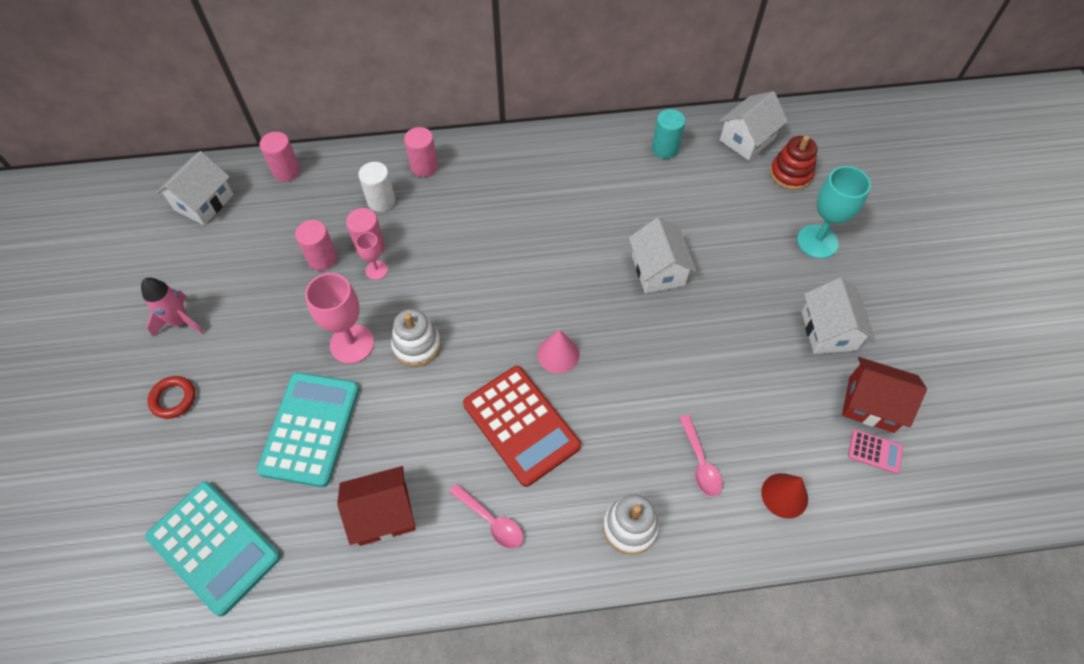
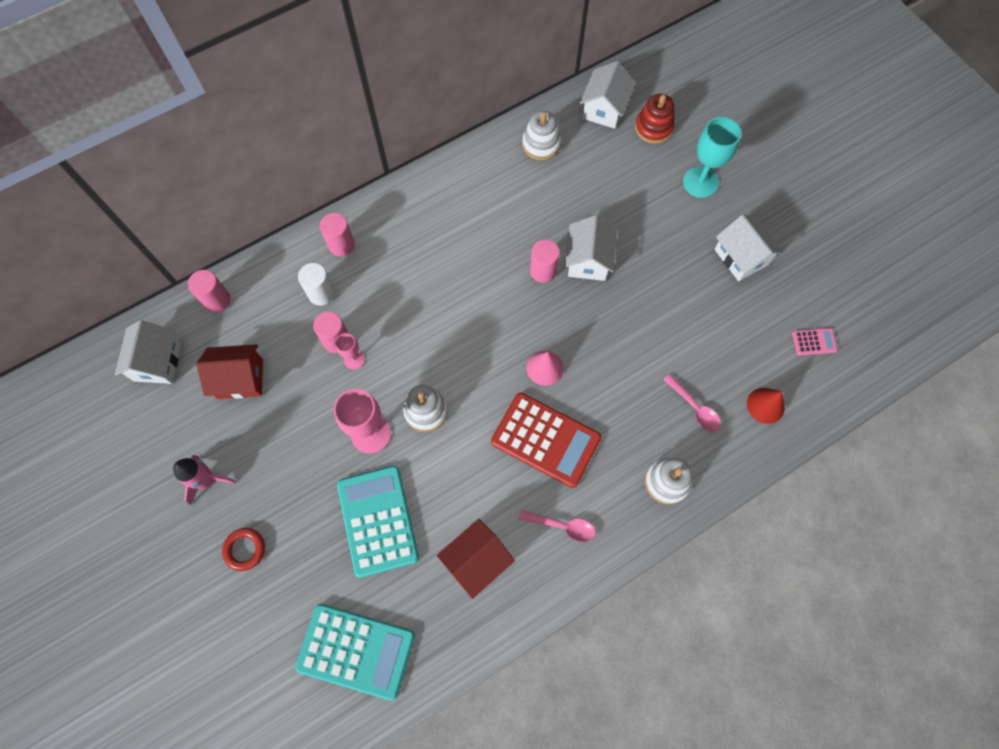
camera: 25 degrees left, 10 degrees up
pink cylinder [295,220,337,271] -> pink cylinder moved to [530,240,560,283]
white house [629,217,696,293] -> white house turned 45 degrees clockwise [565,215,617,281]
turquoise cylinder [652,109,686,159] -> white stacking toy [522,111,561,160]
red house [842,357,927,433] -> red house moved to [196,344,263,399]

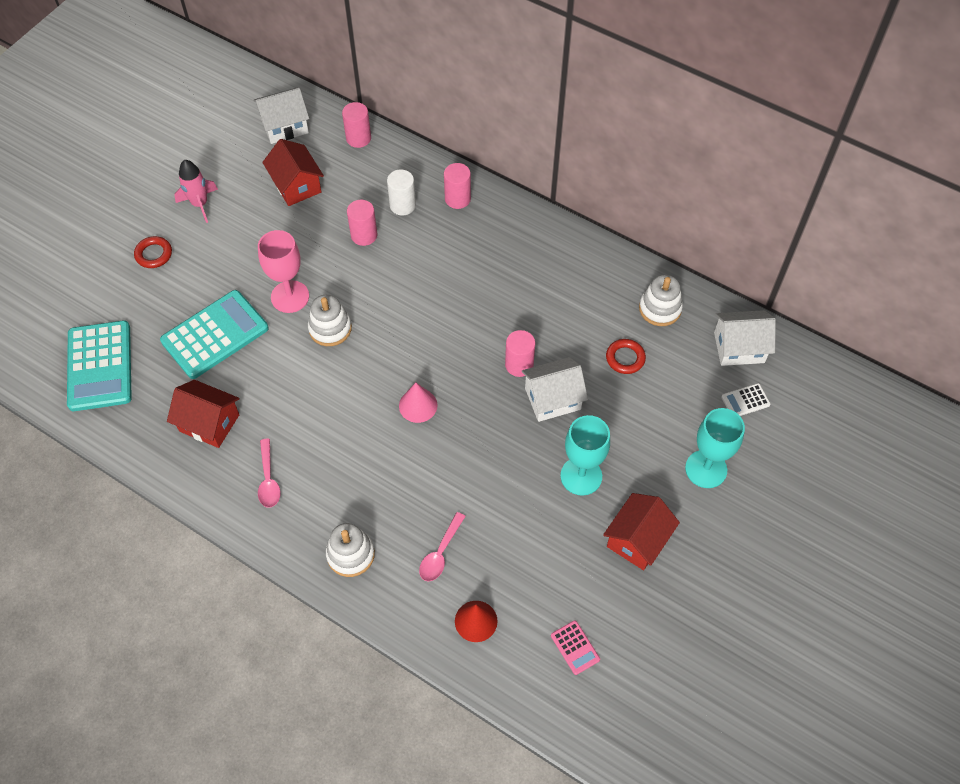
camera: 65 degrees right, 10 degrees down
pink goblet [335,333,365,370] -> none
red calculator [491,393,602,488] -> none
red stacking toy [635,94,675,144] -> white calculator [721,383,771,416]
white house [714,214,783,281] -> red house [603,493,680,570]
none -> turquoise goblet [560,415,610,496]
none -> red ring [606,339,646,374]

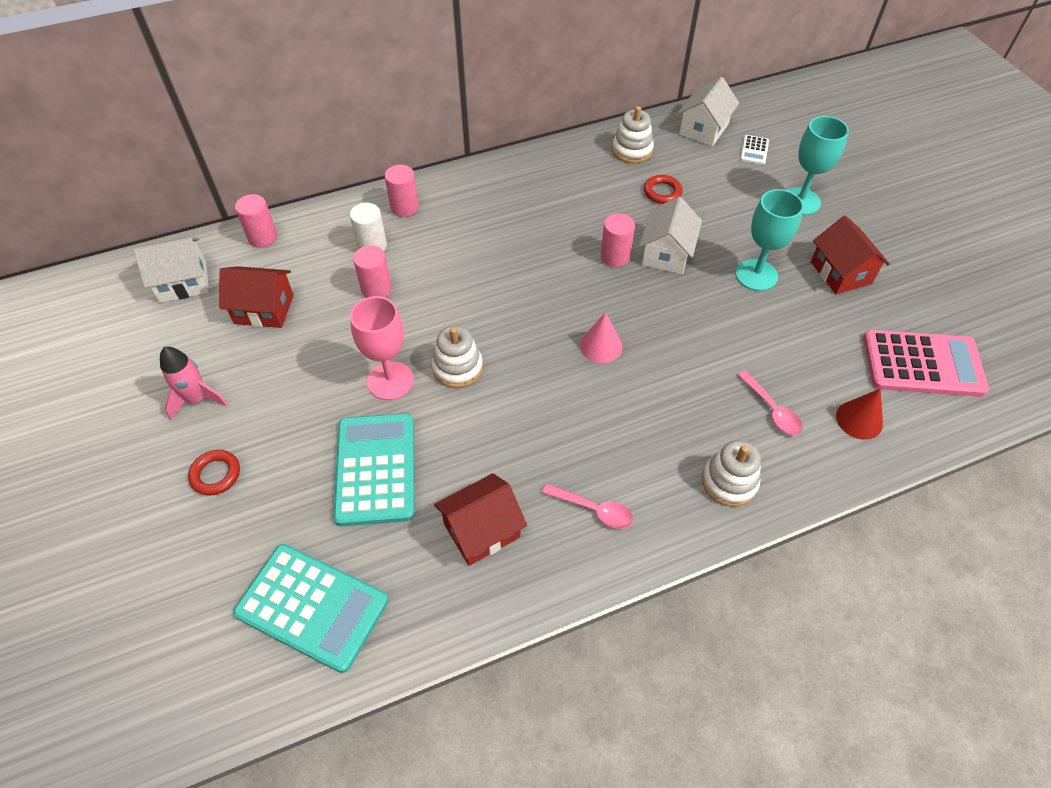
camera: 55 degrees left, 5 degrees down
white house [254,88,309,144] -> white house turned 60 degrees clockwise [133,238,209,303]
pink calculator [551,620,600,675] -> pink calculator [863,330,989,397], size x2.28

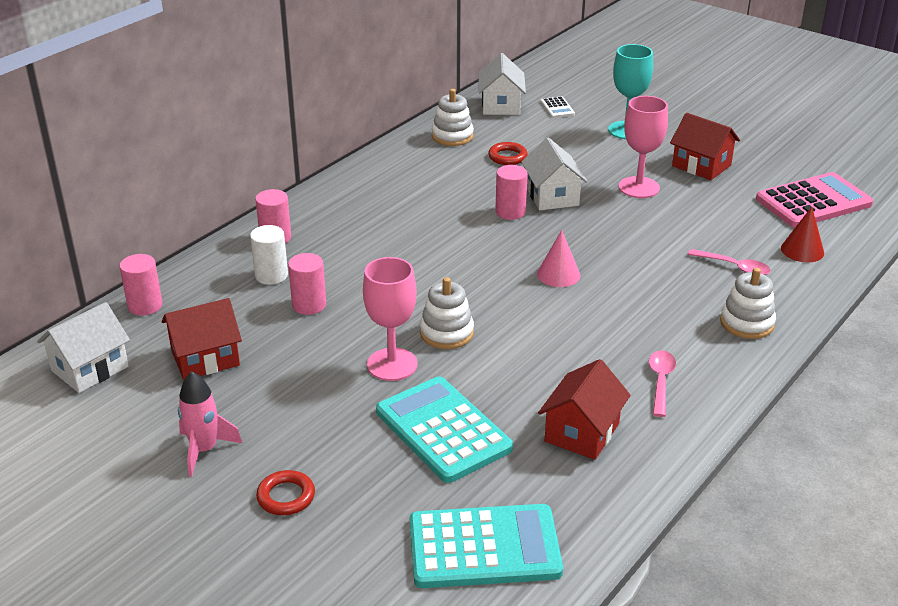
camera: 30 degrees left, 20 degrees down
pink spoon [542,483,633,529] -> pink spoon turned 75 degrees counterclockwise [649,351,676,417]
turquoise goblet [735,189,804,291] -> pink goblet [619,96,668,198]

